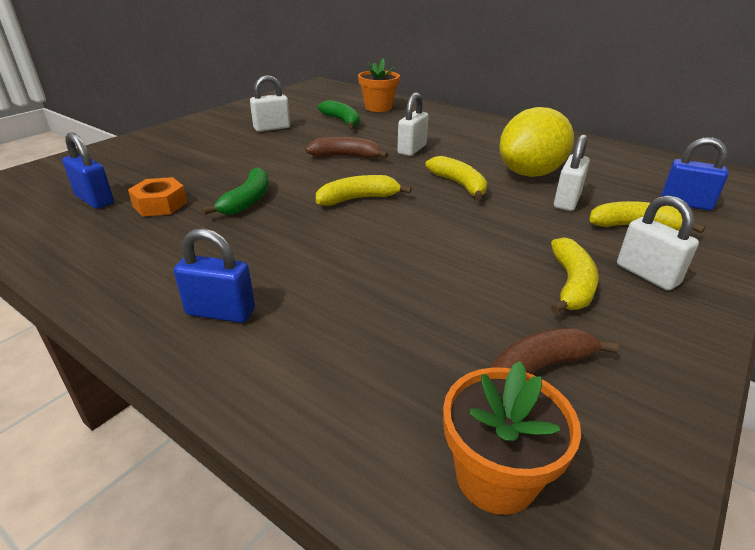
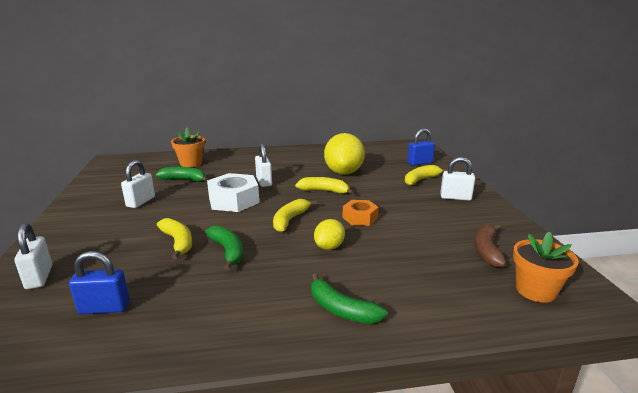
camera: 45 degrees left, 10 degrees down
orange nut [128,177,187,216] -> orange nut moved to [342,200,379,226]
blue padlock [174,228,255,323] -> green banana [311,273,388,324]
brown banana [305,137,389,158] -> white nut [207,173,259,212]
yellow banana [551,237,599,314] -> yellow banana moved to [157,218,192,259]
white padlock [554,134,590,211] -> white padlock moved to [14,223,52,289]
none -> yellow lemon [314,219,345,250]

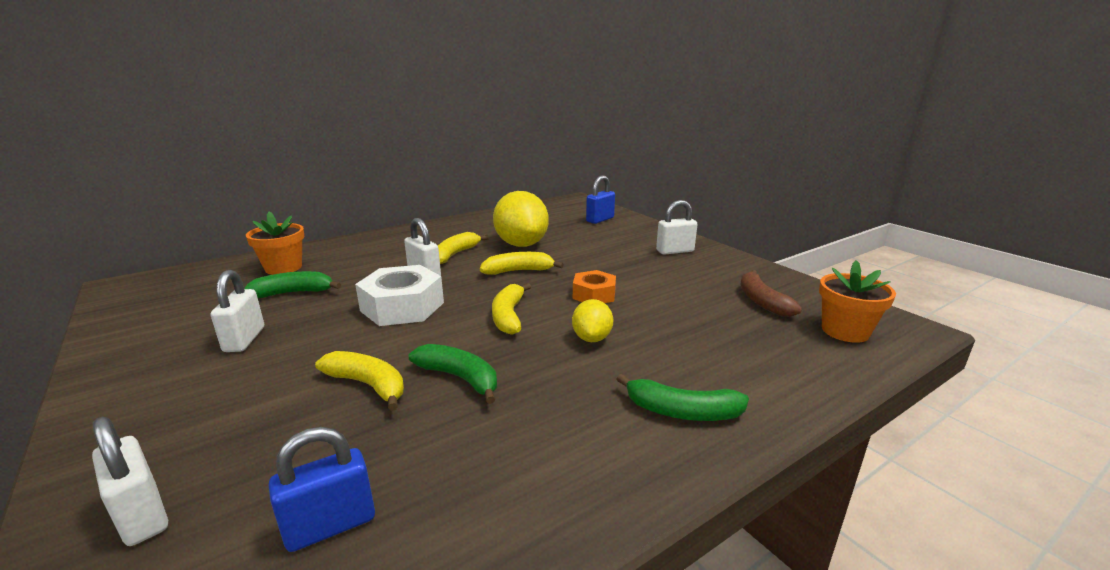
camera: 25 degrees left, 0 degrees up
yellow banana [405,165,448,186] -> yellow banana moved to [438,232,489,264]

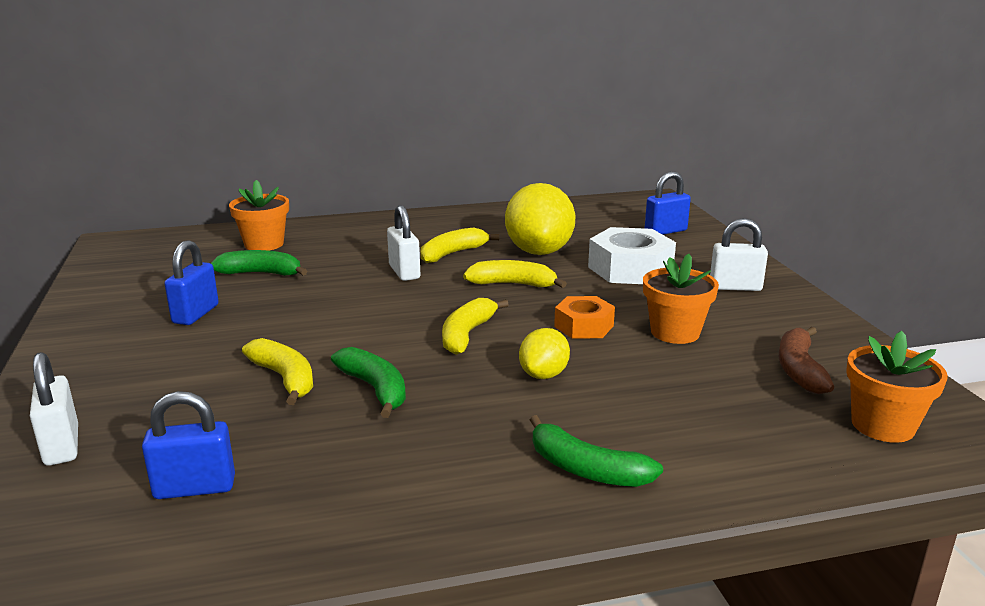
camera: 20 degrees right, 0 degrees up
white padlock [211,270,264,352] -> blue padlock [165,240,219,325]
white nut [355,265,444,326] -> white nut moved to [588,227,676,284]
none -> orange flower pot [643,254,719,344]

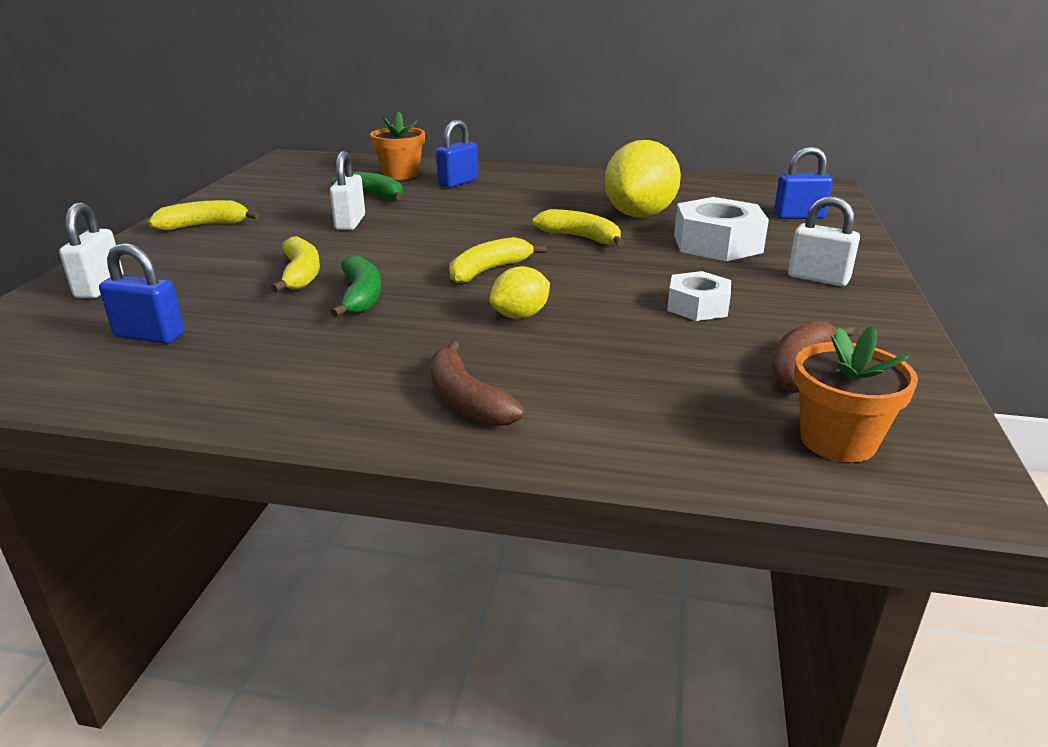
camera: 25 degrees right, 5 degrees up
blue padlock [165,240,219,325] -> blue padlock moved to [436,120,478,188]
white padlock [387,205,420,281] -> white padlock moved to [330,151,365,230]
yellow banana [421,227,499,263] -> yellow banana moved to [148,200,259,230]
green banana [530,415,663,487] -> brown banana [430,341,524,426]
orange nut [554,296,615,339] -> none
orange flower pot [643,254,719,344] -> white nut [667,271,731,321]

